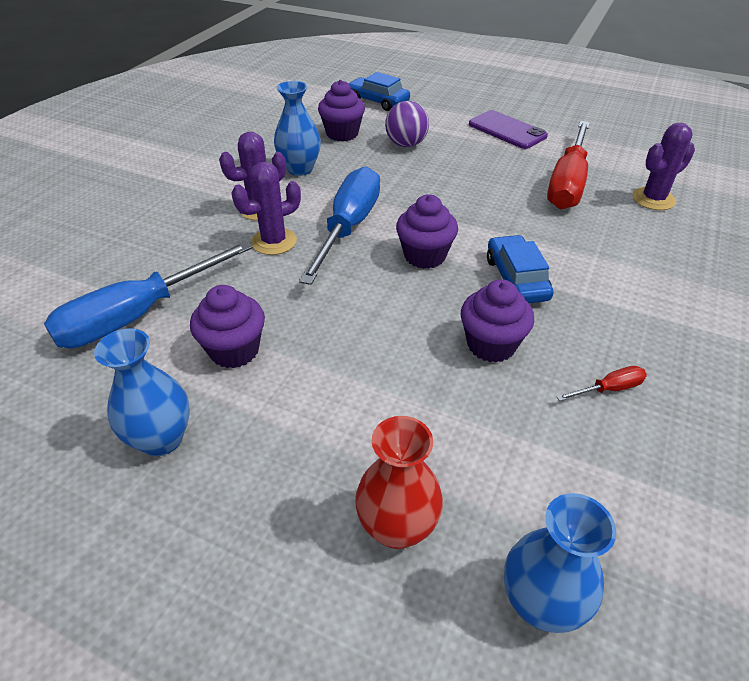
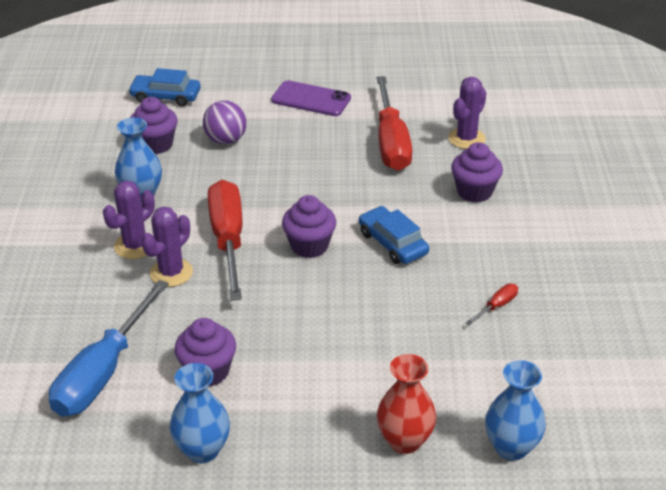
camera: 25 degrees left, 5 degrees down
blue screwdriver [299,166,380,285] -> red screwdriver [208,180,242,301]
purple cupcake [461,279,535,363] -> purple cupcake moved to [451,142,503,203]

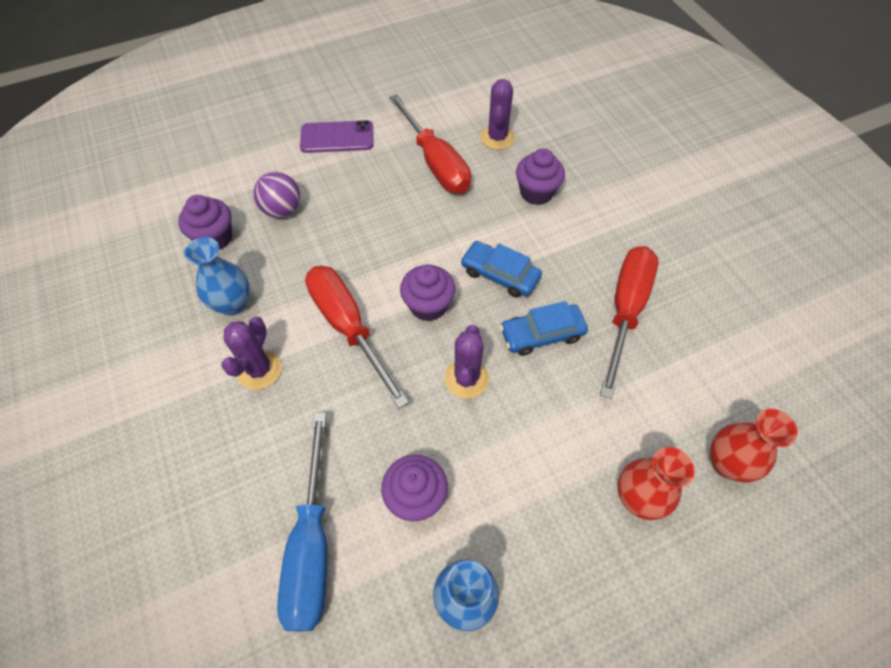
camera: 25 degrees left, 20 degrees up
blue car [128,68,201,106] -> blue car moved to [500,301,588,356]
purple cactus [141,207,193,287] -> purple cactus moved to [445,325,489,399]
red screwdriver [466,284,518,325] -> red screwdriver [600,246,658,399], size x2.46
blue vase [485,360,546,461] -> red vase [711,409,798,483]

